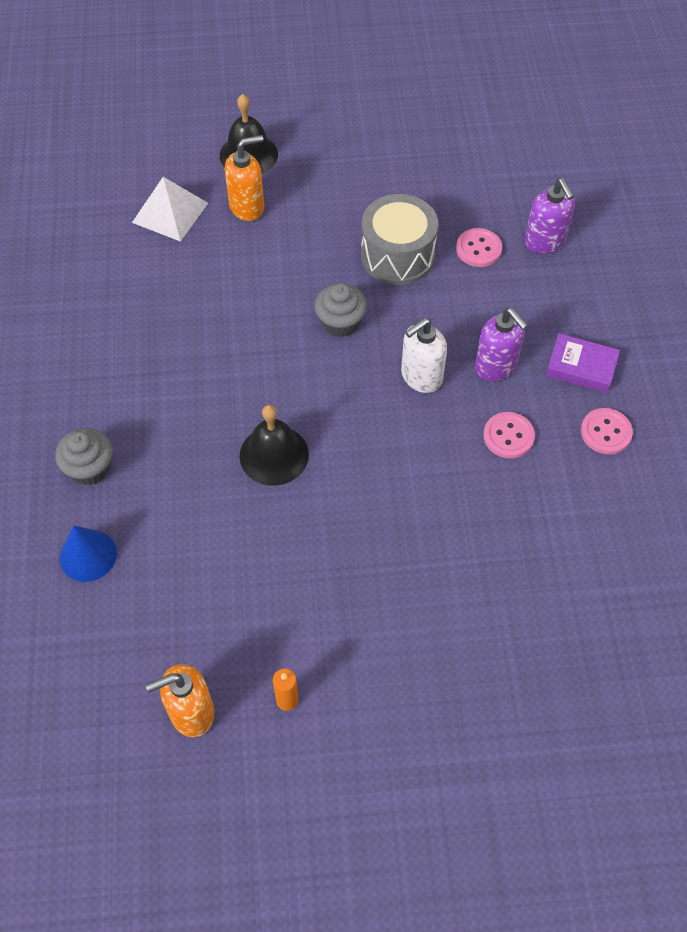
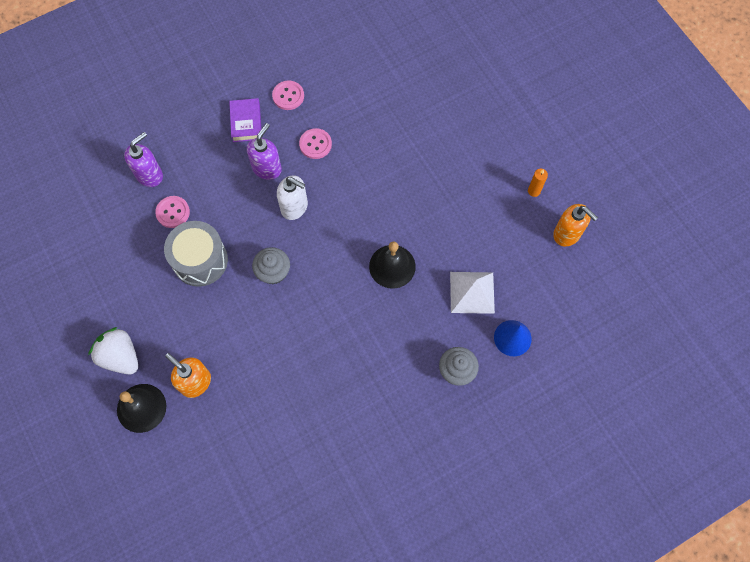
camera: 115 degrees left, 10 degrees up
white pyramid [132,177,208,242] -> white pyramid moved to [450,272,495,314]
none -> white strawberry [88,327,138,374]

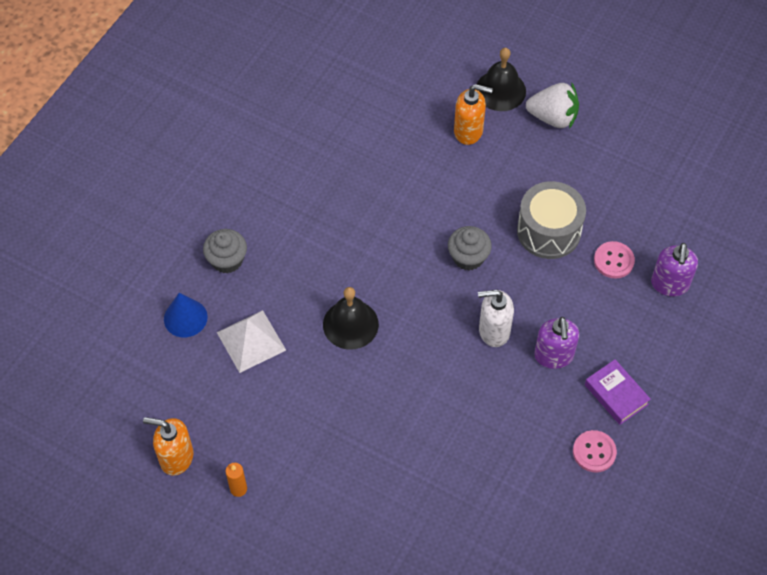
camera: 150 degrees right, 10 degrees down
pink button [299,128,332,159] -> none

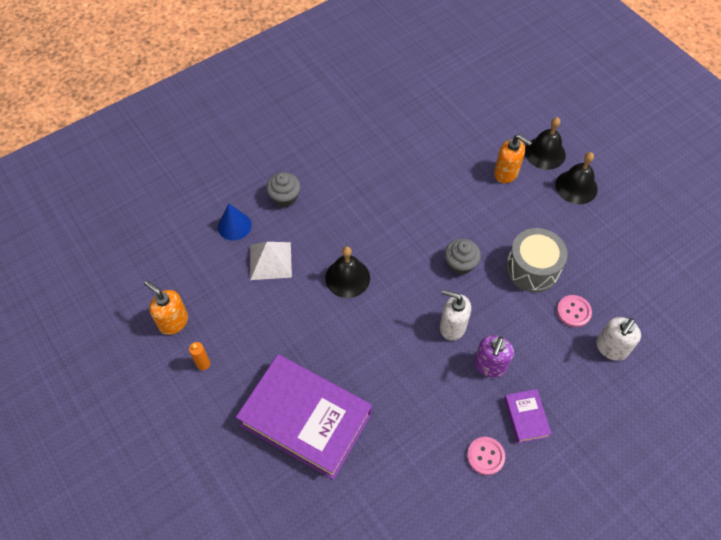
camera: 25 degrees right, 0 degrees up
white strawberry [526,83,579,129] -> black bell [555,152,598,204]
purple soap dispenser [651,243,698,297] -> white soap dispenser [596,317,641,361]
none -> purple book [236,354,372,480]

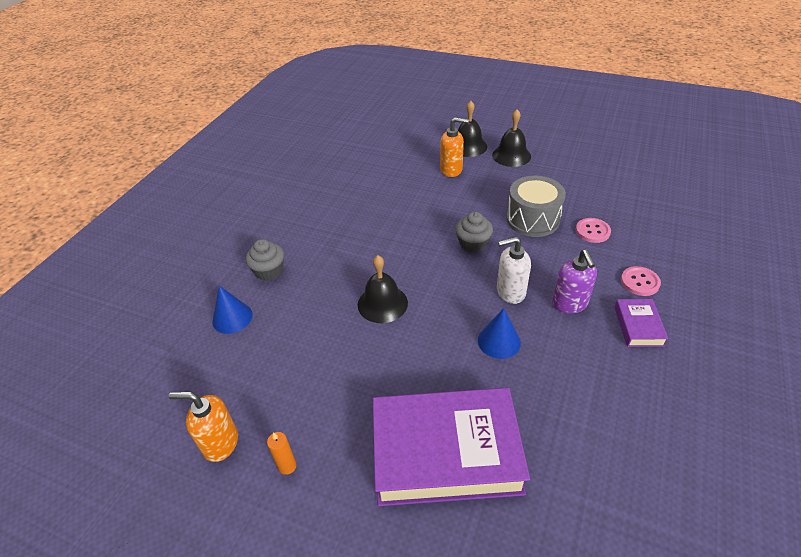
camera: 30 degrees left, 15 degrees down
white pyramid [250,242,292,280] -> none
pink button [467,437,505,475] -> pink button moved to [621,266,661,296]
purple book [504,389,552,444] -> purple book turned 45 degrees clockwise [614,299,669,347]
white soap dispenser [596,317,641,361] -> none
none -> blue cone [478,308,521,359]

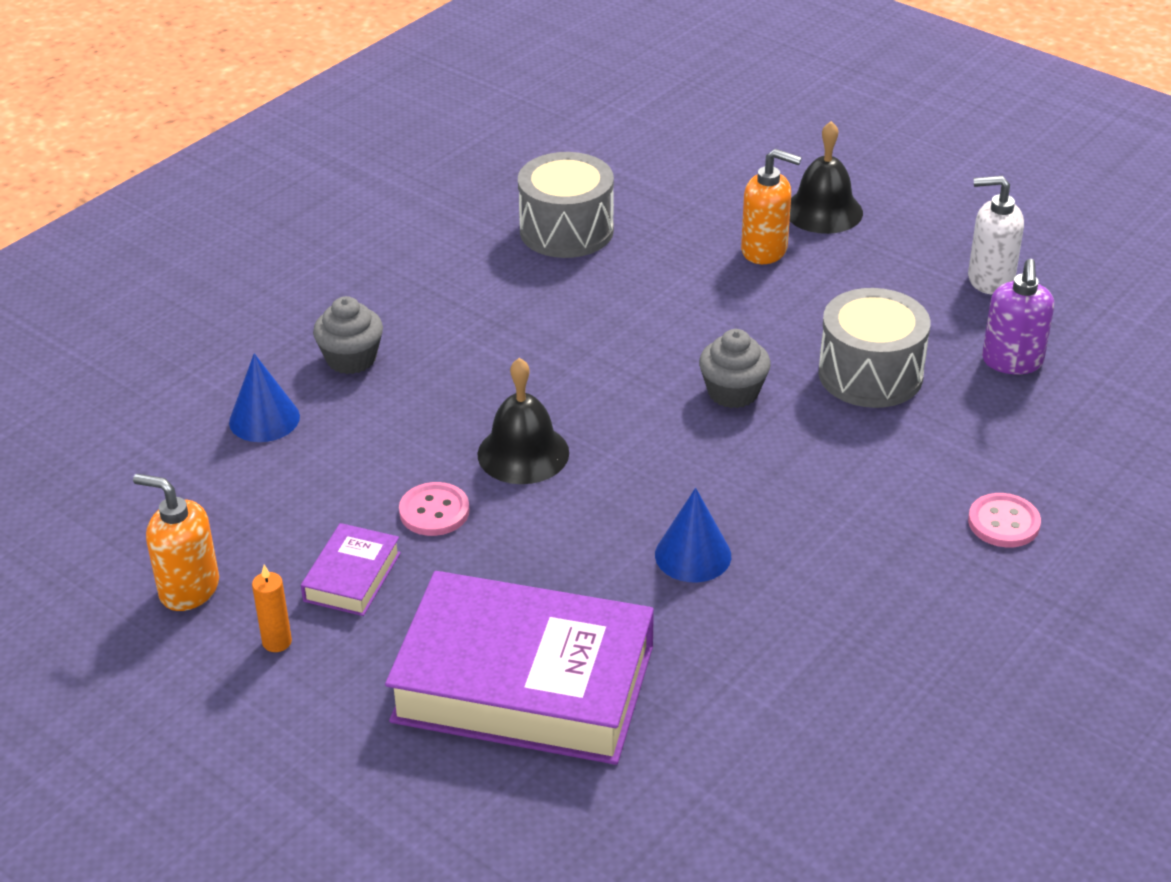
camera: 15 degrees right, 5 degrees down
black bell [492,109,531,167] -> none
white soap dispenser [497,236,531,304] -> white soap dispenser moved to [968,176,1024,295]
purple soap dispenser [552,250,597,313] -> purple soap dispenser moved to [982,259,1054,374]
pink button [576,218,611,243] -> pink button moved to [399,482,470,536]
purple book [614,299,669,347] -> purple book moved to [301,523,401,616]
none -> grey drum [518,152,614,258]

